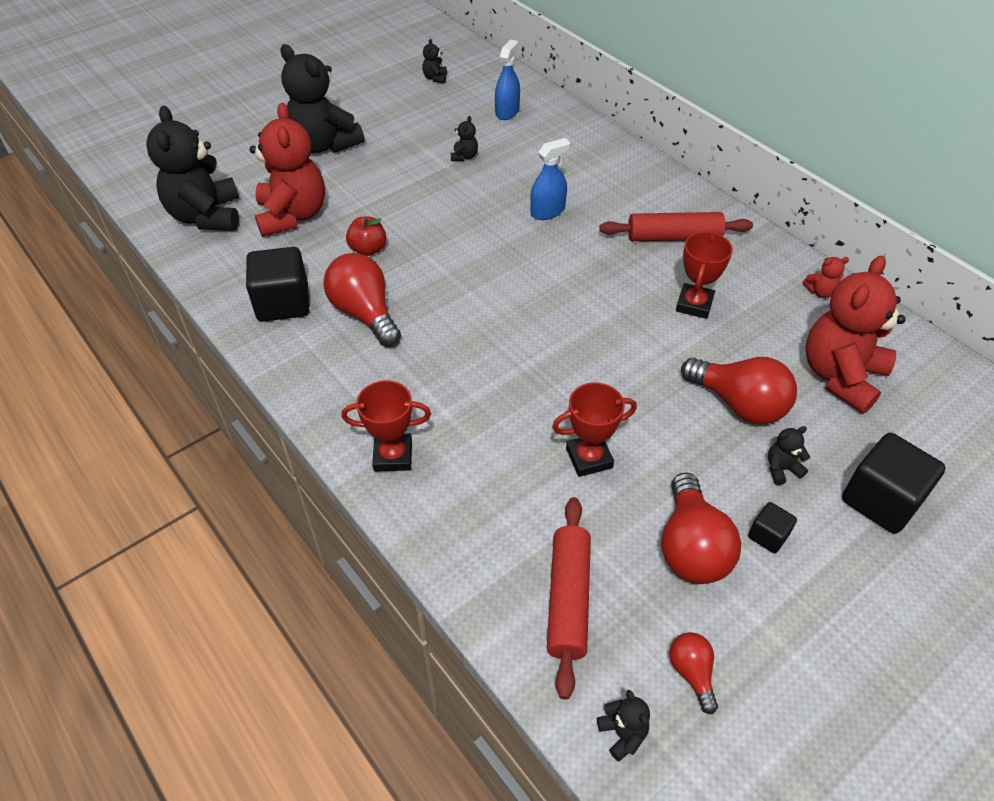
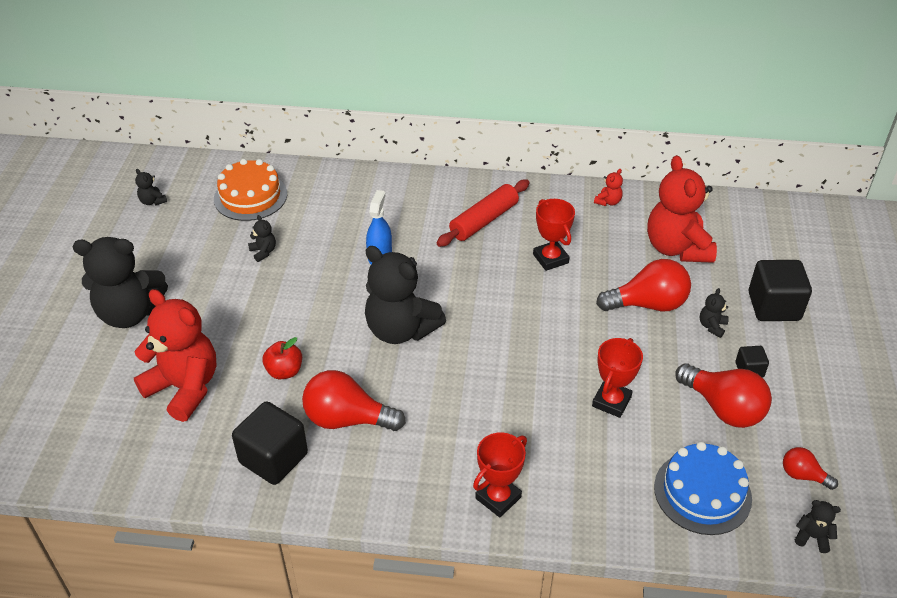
camera: 45 degrees left, 5 degrees down
black teddy bear [146,106,239,231] -> black teddy bear moved to [365,246,446,344]
blue spray bottle [495,39,520,120] -> orange cake [214,159,287,221]
red rolling pin [547,497,591,700] -> blue cake [654,442,752,535]

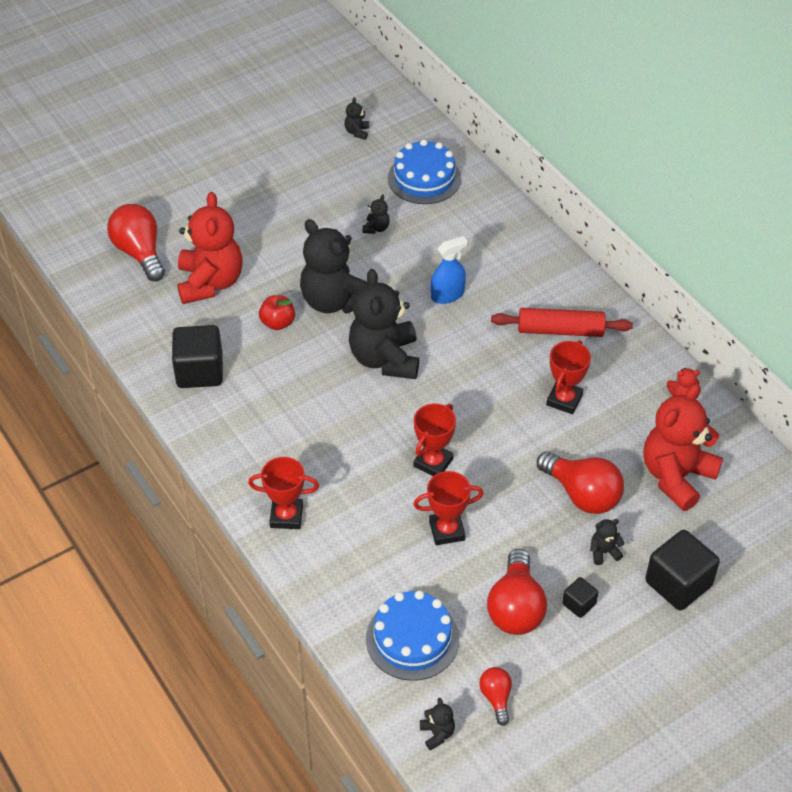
camera: 50 degrees right, 5 degrees up
black teddy bear [73,237,168,328] -> black teddy bear moved to [300,219,368,314]
orange cake [214,159,287,221] -> blue cake [388,139,461,204]
red light bulb [302,370,406,431] -> red light bulb moved to [107,204,165,281]
none -> red trophy [414,404,456,476]

